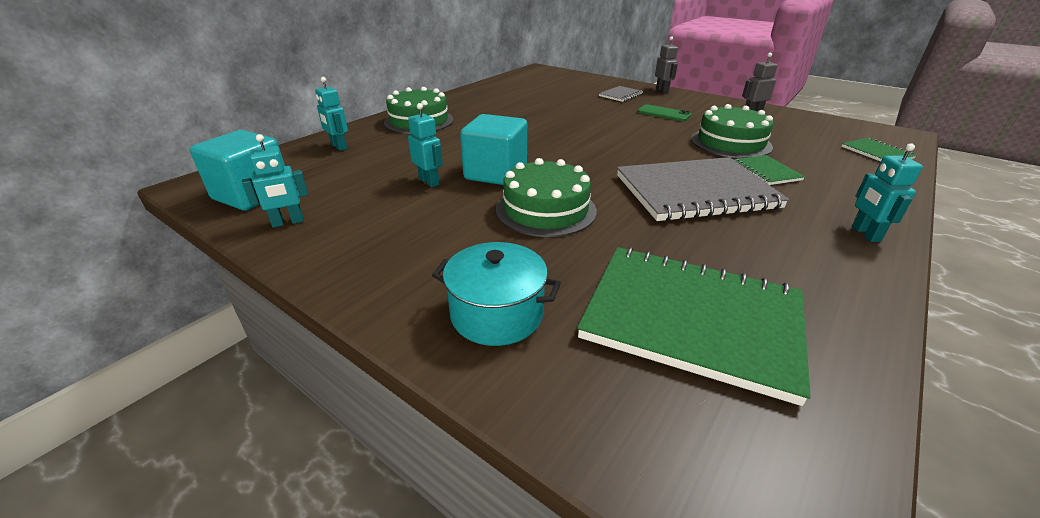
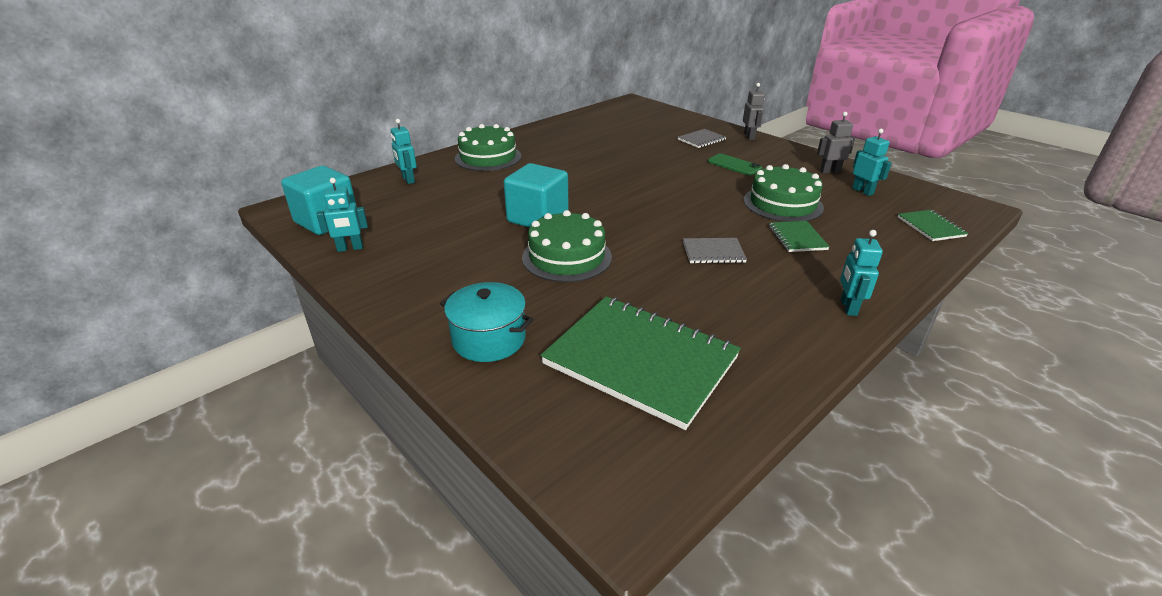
camera: 10 degrees right, 0 degrees up
turquoise robot [408,103,443,187] -> turquoise robot moved to [852,129,892,196]
grey notebook [617,157,789,221] -> grey notebook [683,238,747,264], size x0.45

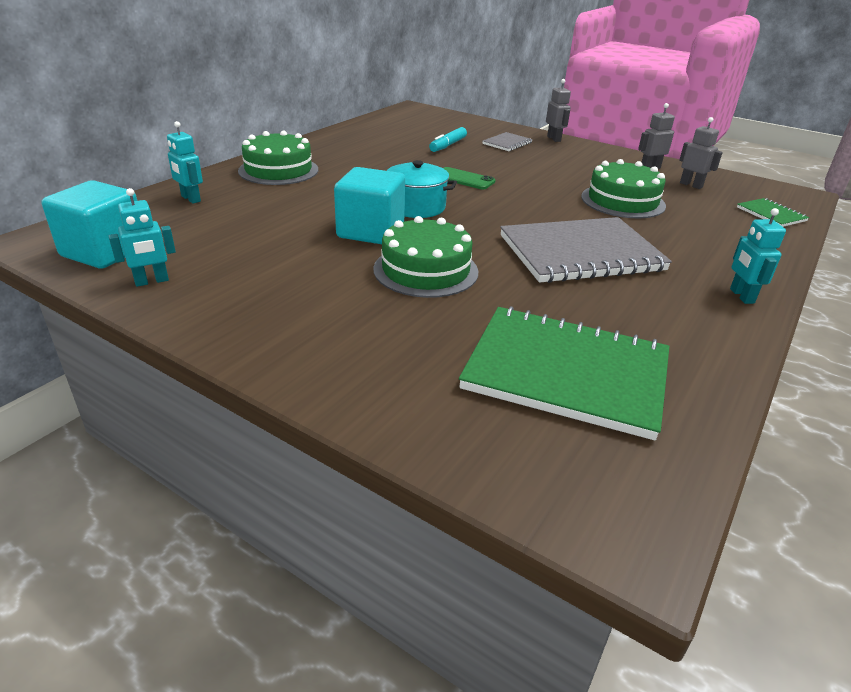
camera: 15 degrees left, 0 degrees up
turquoise pot [440,282,534,362] -> turquoise pot moved to [387,160,457,218]
grey notebook [683,238,747,264] -> grey notebook [500,217,672,283], size x2.22
green phone [708,153,762,176] -> green phone moved to [443,167,496,189]
green notebook [769,221,830,252] -> none
turquoise robot [852,129,892,196] -> grey robot [679,117,723,189]
none -> turquoise marker [429,127,467,152]

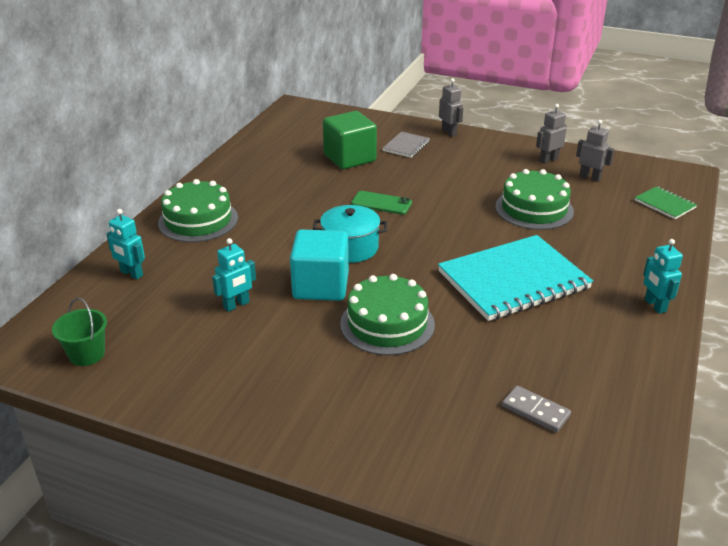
camera: 10 degrees left, 0 degrees up
turquoise cube [41,180,137,269] -> green bucket [52,297,107,366]
turquoise robot [109,188,176,287] -> turquoise robot moved to [212,238,256,312]
turquoise marker [429,127,467,152] -> green cube [323,111,377,169]
green notebook [459,306,669,440] -> grey domino [502,386,571,432]
grey notebook [500,217,672,283] -> turquoise notebook [438,235,593,321]

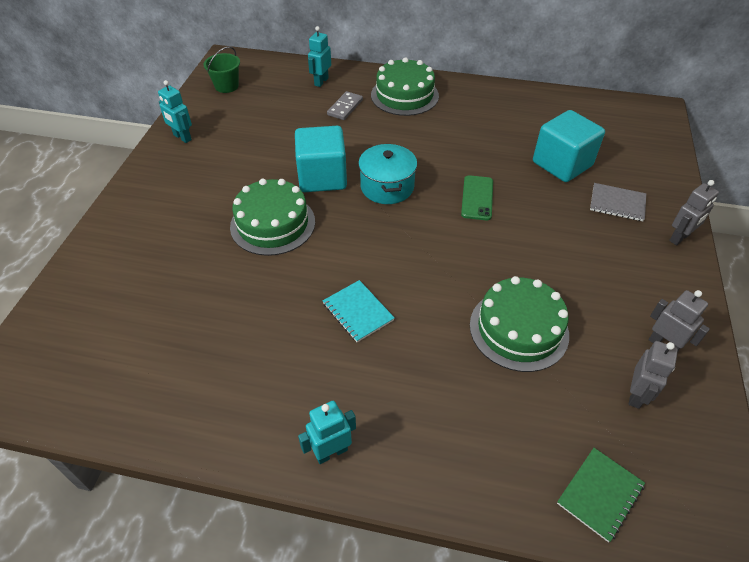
camera: 80 degrees right, 15 degrees up
turquoise robot [212,238,256,312] -> turquoise robot moved to [158,80,192,143]
green cube [323,111,377,169] -> turquoise cube [533,110,605,182]
turquoise notebook [438,235,593,321] -> turquoise notebook [323,280,395,342], size x0.45
grey domino [502,386,571,432] -> grey domino moved to [327,91,363,120]

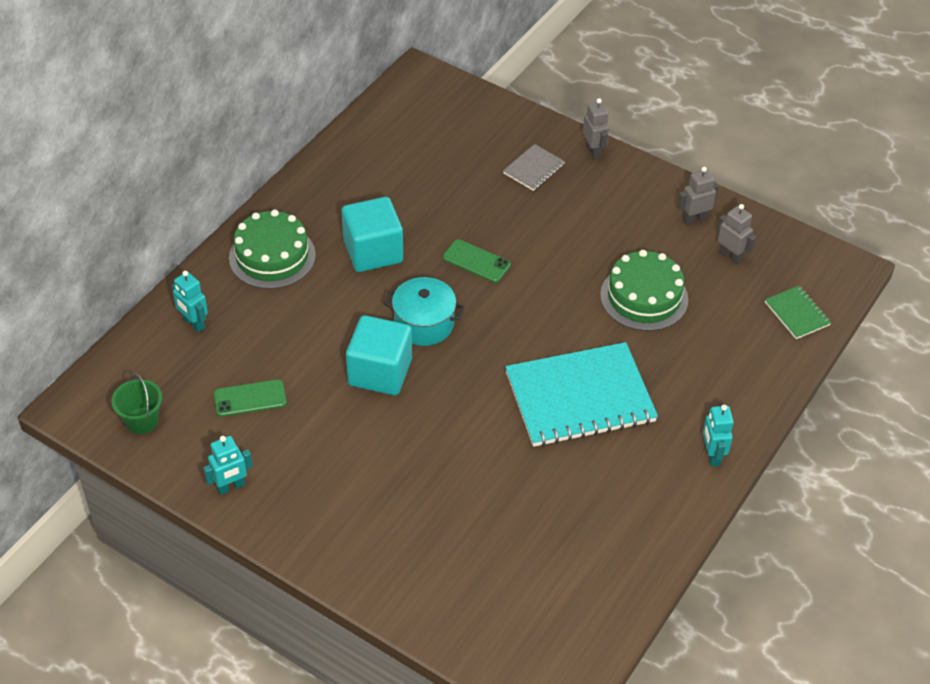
camera: 70 degrees left, 0 degrees up
green cake [230,179,315,256] -> none
turquoise notebook [323,280,395,342] -> turquoise notebook [505,342,658,447], size x2.22
grey domino [327,91,363,120] -> none
turquoise cube [533,110,605,182] -> turquoise cube moved to [342,197,403,272]
none -> green phone [214,379,286,417]

